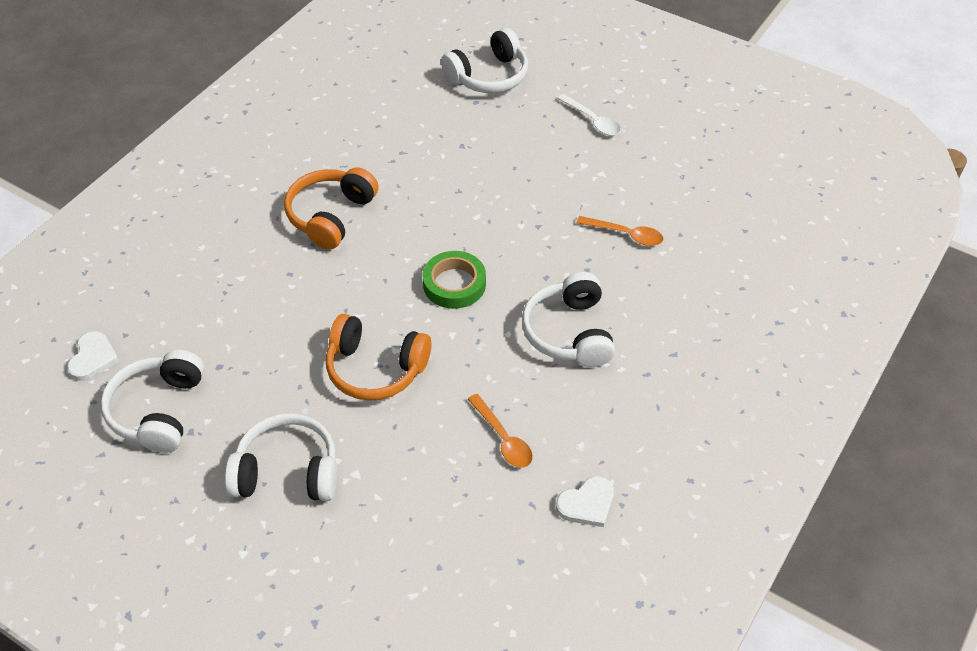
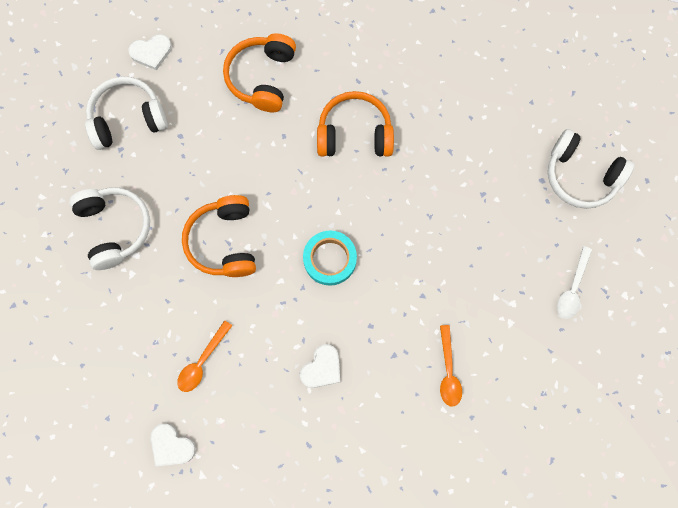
camera: 65 degrees right, 25 degrees up
green tape [423,251,486,309] -> turquoise tape [303,231,357,286]
white headphones [522,272,615,367] -> white heart [300,344,340,388]
none -> orange headphones [223,33,296,112]

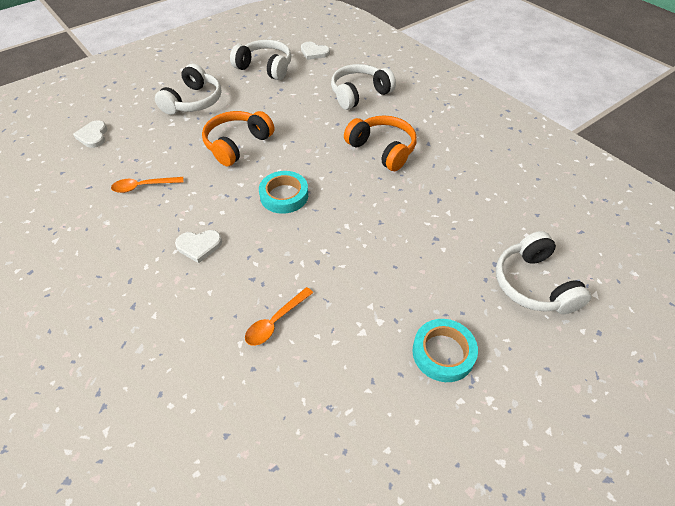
camera: 45 degrees right, 25 degrees down
white heart [151,424,196,466] -> white heart moved to [73,120,107,148]
orange headphones [223,33,296,112] -> white headphones [331,64,396,110]
white spoon [557,246,592,319] -> turquoise tape [412,319,478,382]

